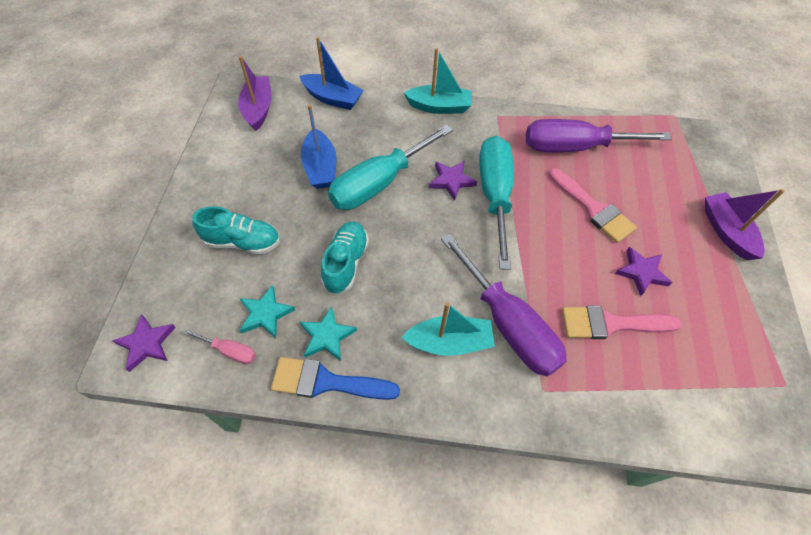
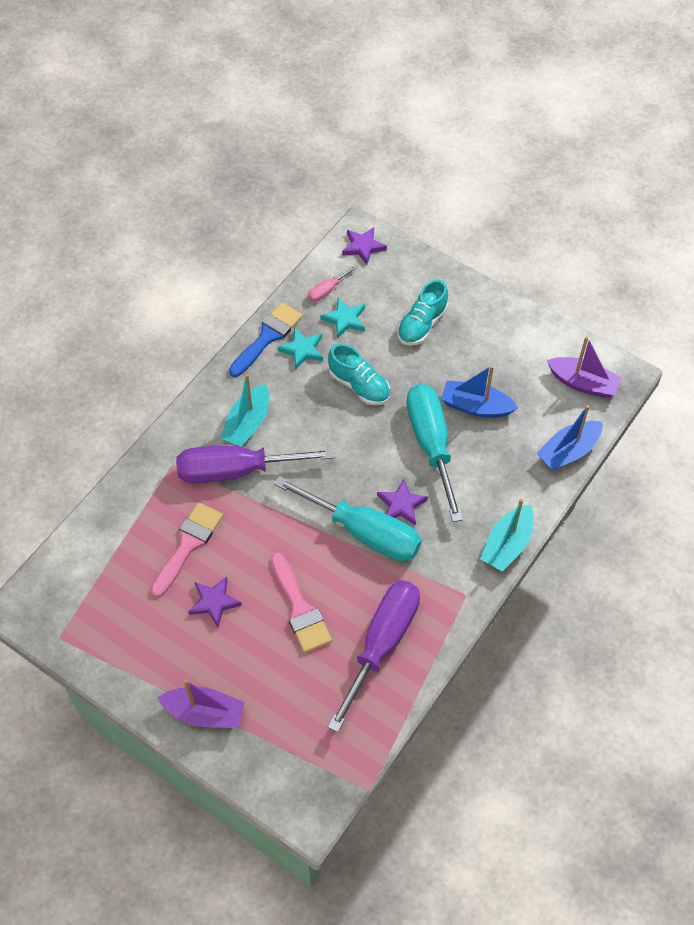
camera: 120 degrees right, 0 degrees up
pink brush [549,168,637,243] -> pink brush turned 105 degrees counterclockwise [271,553,332,653]

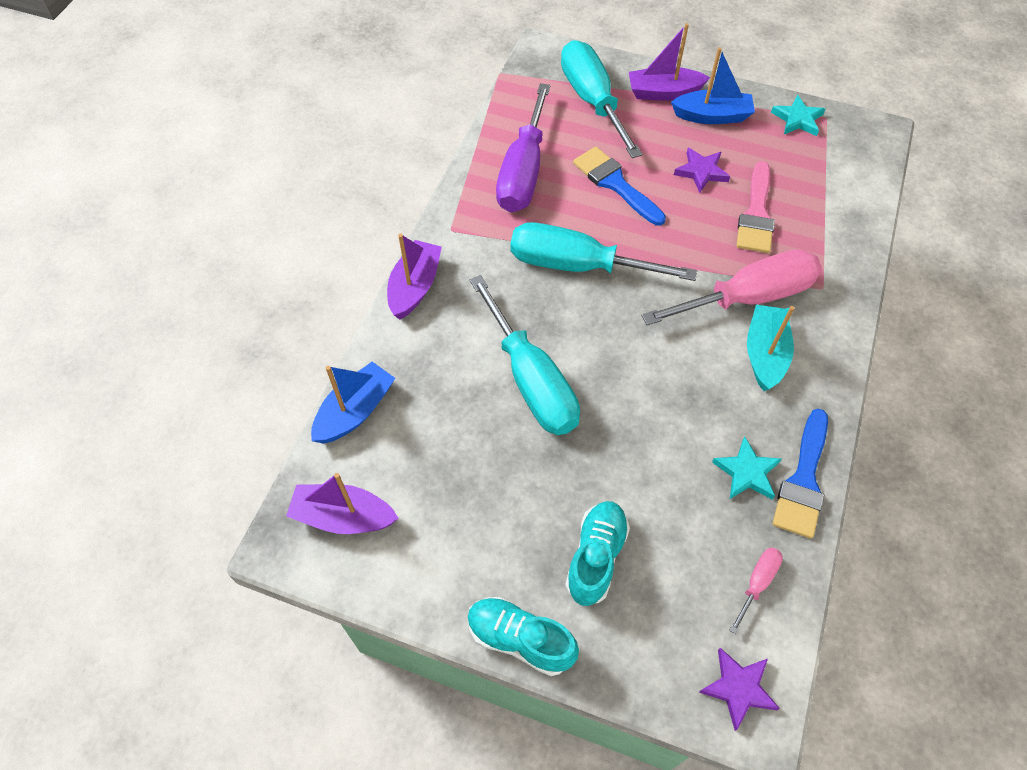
camera: 165 degrees right, 0 degrees up
purple screwdriver [176,445,335,483] -> pink screwdriver [641,249,822,325]
pink brush [271,553,332,653] -> blue brush [573,147,666,226]
turquoise star [320,297,365,338] -> turquoise star moved to [771,95,825,136]
turquoise shoe [328,344,390,405] -> turquoise shoe moved to [468,597,579,676]
purple star [377,479,428,526] -> none
blue boat [441,365,518,418] -> blue boat moved to [671,47,755,124]
turquoise boat [480,499,534,571] -> purple boat [387,234,442,320]
none -> turquoise screwdriver [561,40,643,158]

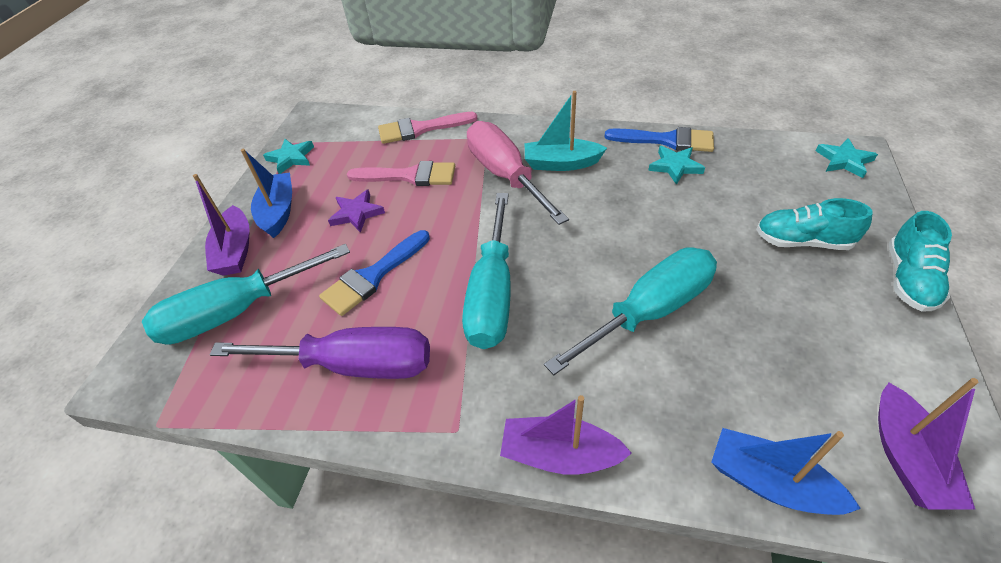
camera: 95 degrees left, 10 degrees down
purple star [699,648,780,731] -> turquoise star [816,138,878,178]
pink screwdriver [729,547,783,634] -> none
none -> pink brush [378,112,478,144]

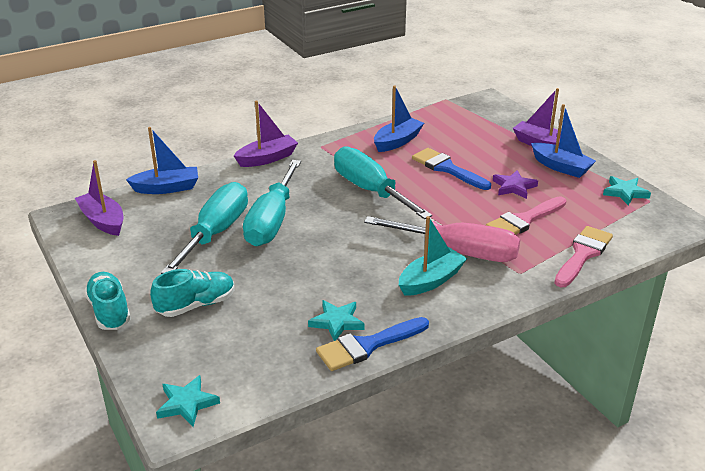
camera: 135 degrees right, 15 degrees down
turquoise screwdriver [142,244,350,345] -> turquoise screwdriver moved to [161,182,248,274]
purple screwdriver [209,327,430,379] -> blue boat [374,86,424,152]
blue brush [319,230,430,316] -> blue brush turned 45 degrees counterclockwise [412,148,491,190]

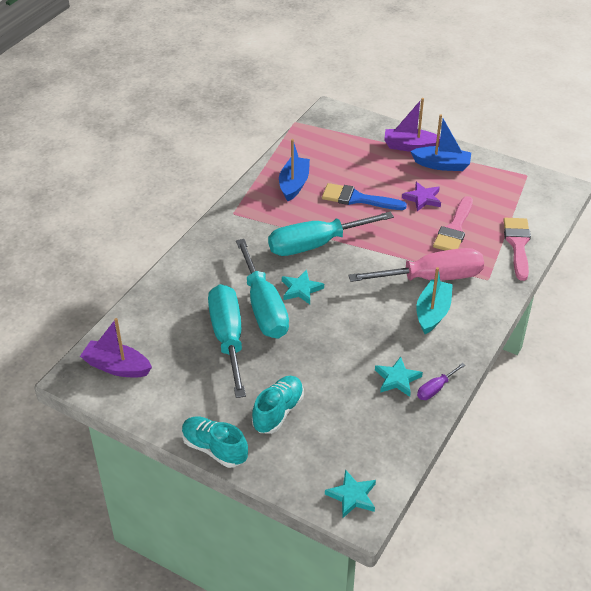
camera: 30 degrees left, 10 degrees up
blue boat [126,127,198,194] -> none
purple boat [234,101,298,167] -> none
blue brush [316,317,429,371] -> purple screwdriver [417,363,466,400]
turquoise screwdriver [334,146,432,219] -> turquoise screwdriver turned 45 degrees counterclockwise [268,212,394,256]
turquoise star [603,176,651,205] -> turquoise star moved to [282,270,324,304]

